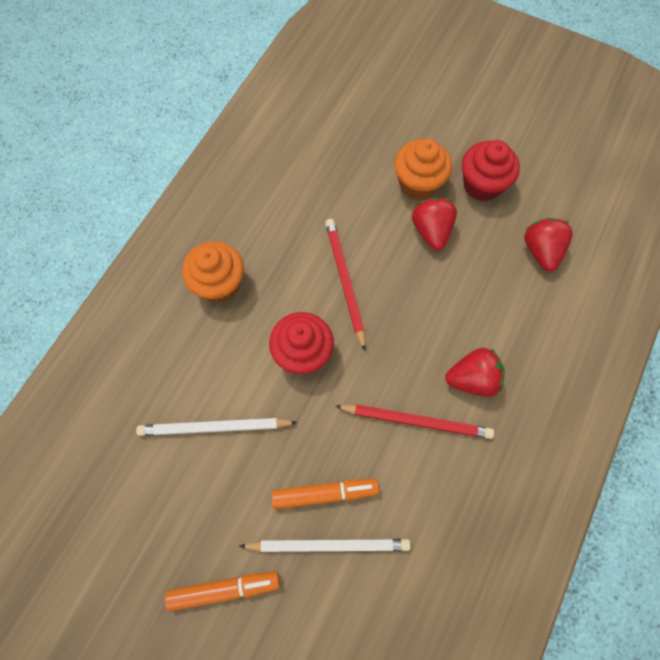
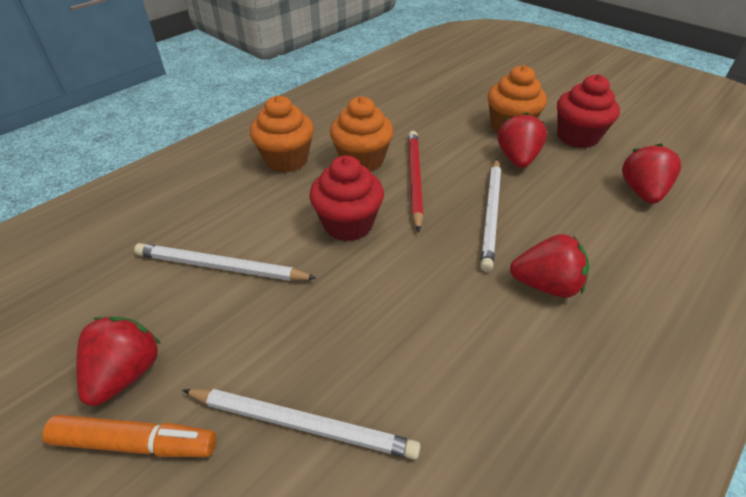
camera: 15 degrees right, 25 degrees down
orange marker [271,479,379,509] -> none
red pencil [335,404,494,439] -> none
none -> red strawberry [76,317,161,406]
none -> orange cupcake [330,96,394,172]
none -> white pencil [480,159,501,272]

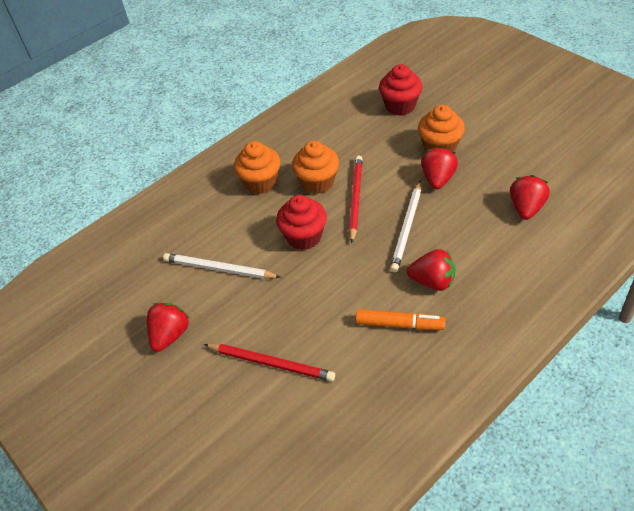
camera: 10 degrees right, 5 degrees up
orange marker [42,415,216,457] -> orange marker moved to [356,309,445,330]
white pencil [182,389,421,460] -> red pencil [204,344,335,382]
red cupcake [557,74,620,148] -> red cupcake moved to [379,64,423,116]

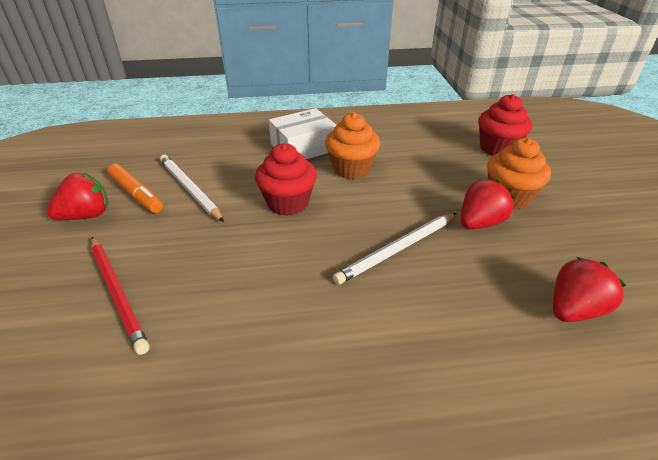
camera: 30 degrees right, 10 degrees down
orange cupcake [234,141,281,194] -> white box [269,108,336,159]
red pencil [349,155,363,243] -> none
orange marker [356,309,445,330] -> orange marker moved to [107,164,163,213]
red strawberry [407,249,455,291] -> none

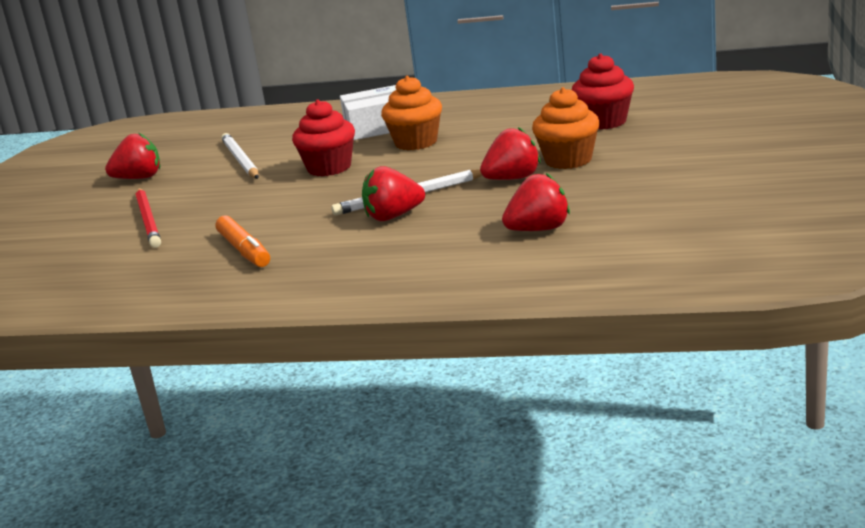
camera: 20 degrees right, 15 degrees down
orange marker [107,164,163,213] -> orange marker moved to [215,215,270,267]
none -> red strawberry [362,166,425,221]

